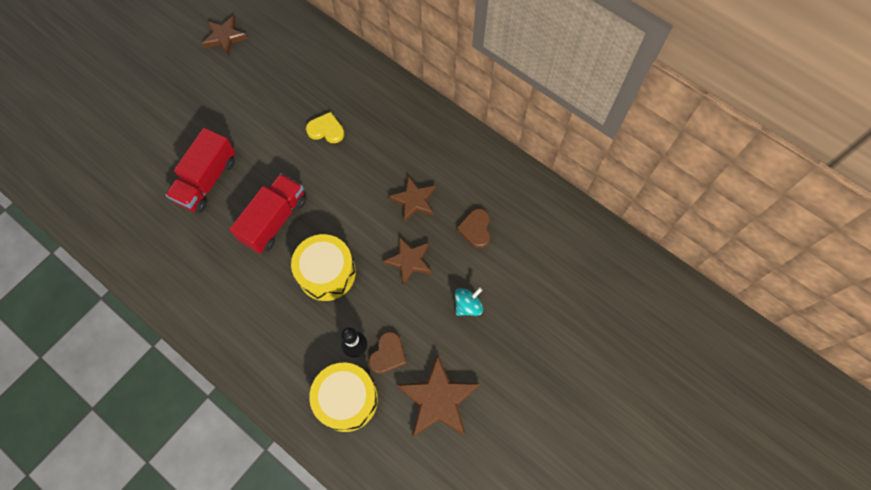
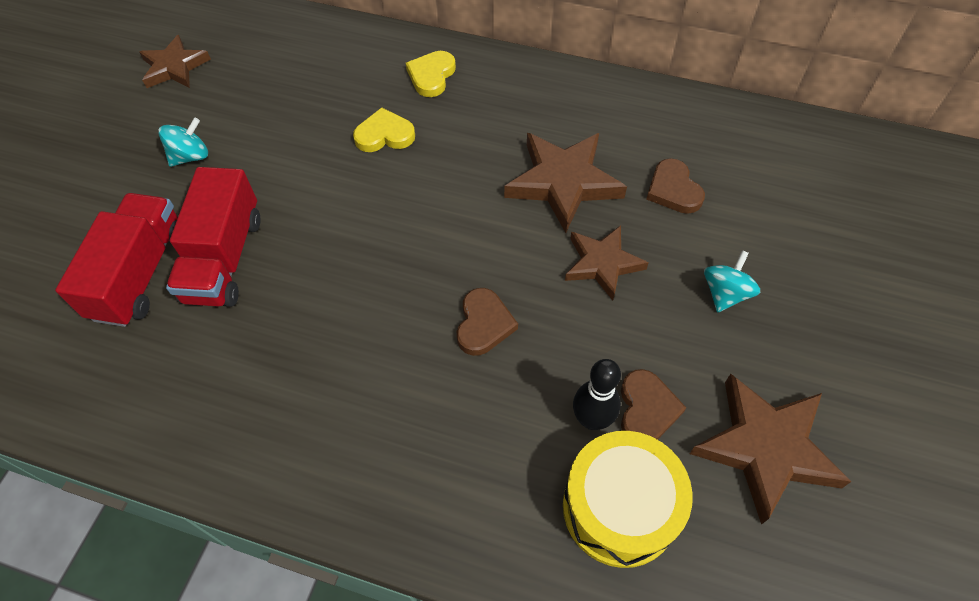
camera: 20 degrees left, 10 degrees down
red truck [229,173,306,254] -> red truck moved to [55,193,178,327]
yellow drum [291,234,356,301] -> brown heart [457,288,518,356]
brown star [389,176,436,222] -> brown star [504,133,627,233], size x1.53
none -> turquoise spinning top [158,118,208,167]
none -> yellow heart [406,51,456,97]

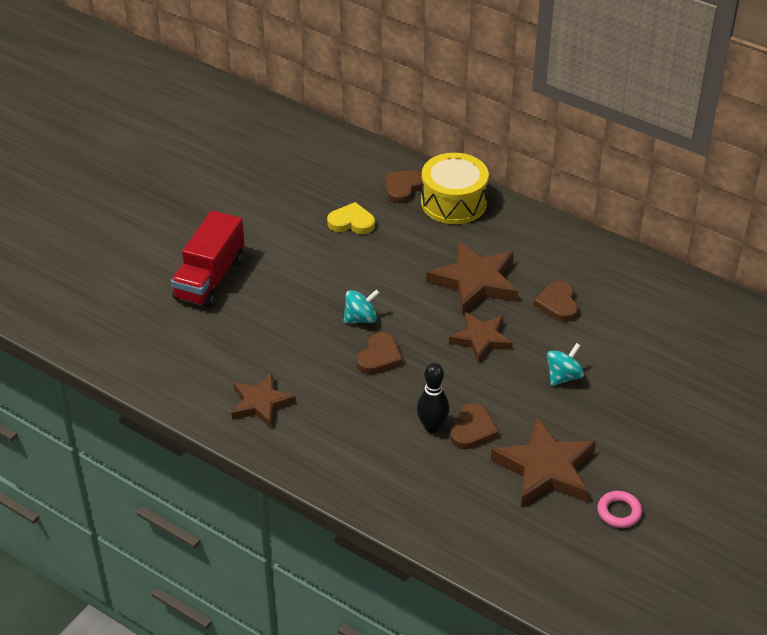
camera: 15 degrees right, 15 degrees down
red truck [55,193,178,327] -> none
brown star [139,35,211,88] -> brown star moved to [231,373,296,428]
turquoise spinning top [158,118,208,167] -> turquoise spinning top moved to [343,289,380,323]
yellow heart [406,51,456,97] -> brown heart [385,170,424,203]
yellow drum [563,431,693,568] -> yellow drum moved to [421,153,489,224]
none -> pink ring [597,491,642,528]

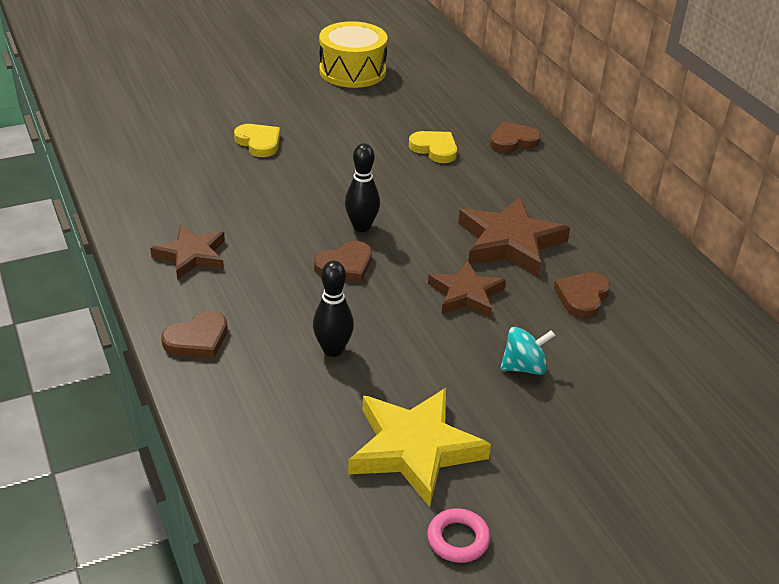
camera: 30 degrees right, 5 degrees down
red truck [171,210,245,308] -> yellow heart [234,124,280,157]
turquoise spinning top [343,289,380,323] -> black bowling pin [345,143,380,232]
yellow drum [421,153,489,224] -> yellow drum moved to [319,21,388,88]
brown heart [450,403,499,449] -> brown heart moved to [161,311,227,358]
brown star [491,417,596,507] -> yellow star [348,388,491,507]

